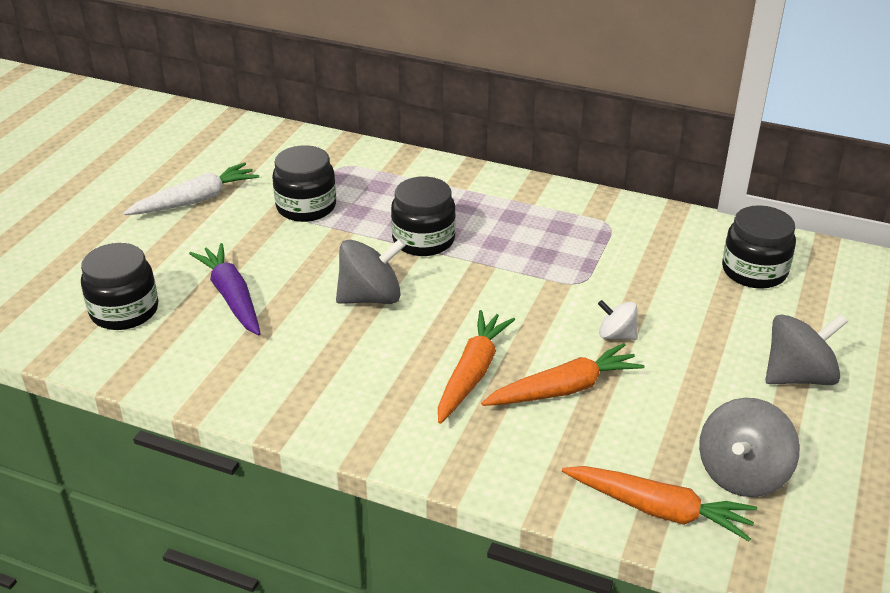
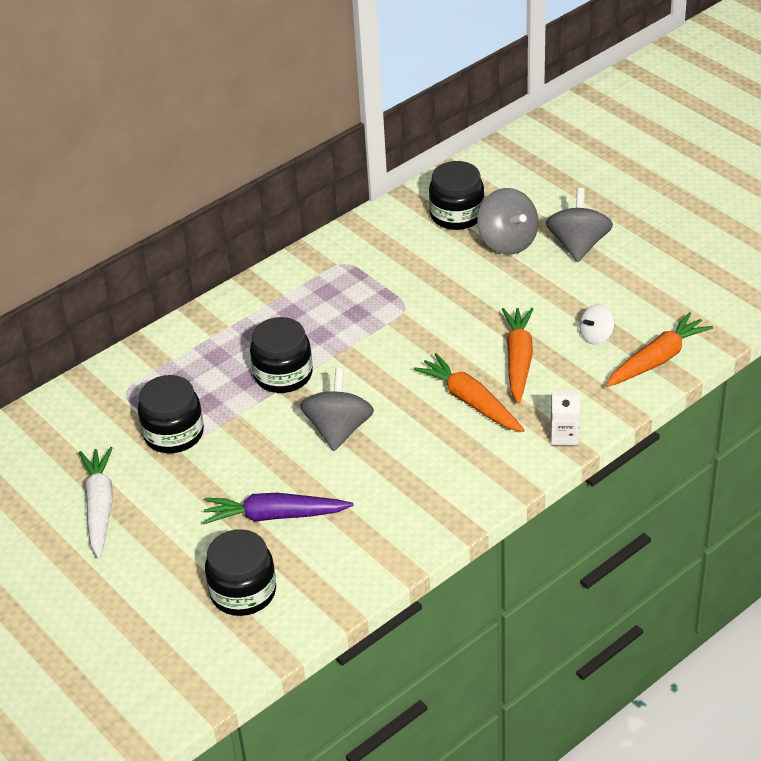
camera: 60 degrees left, 5 degrees up
white spinning top [598,300,638,340] -> white spinning top moved to [579,304,615,345]
grey spinning top [699,398,800,497] -> grey spinning top moved to [477,188,538,255]
none -> white carton [551,390,580,445]

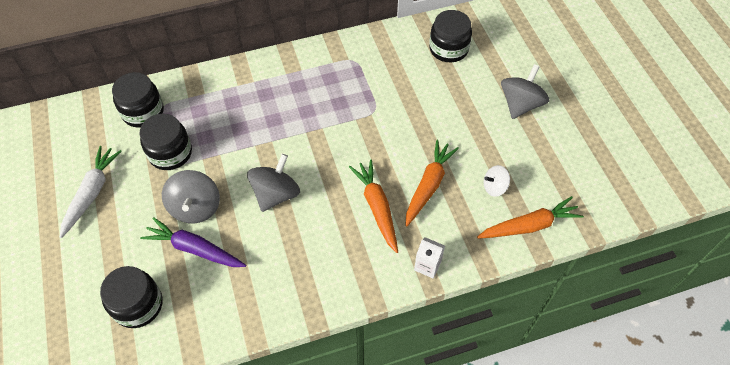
camera: 20 degrees right, 15 degrees up
black jar [250,317,313,393] -> black jar moved to [112,72,164,127]
grey spinning top [477,188,538,255] -> grey spinning top moved to [162,170,220,223]

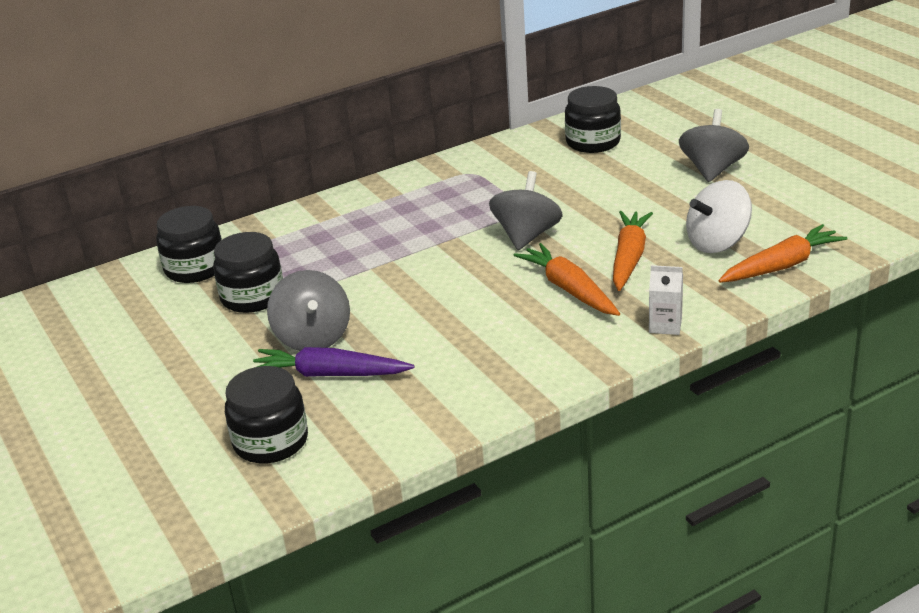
camera: 10 degrees left, 25 degrees down
white carrot [60,146,122,238] -> none
grey spinning top [247,154,300,212] -> grey spinning top moved to [489,171,563,250]
white spinning top [484,165,510,197] -> white spinning top [686,180,752,253], size x1.74

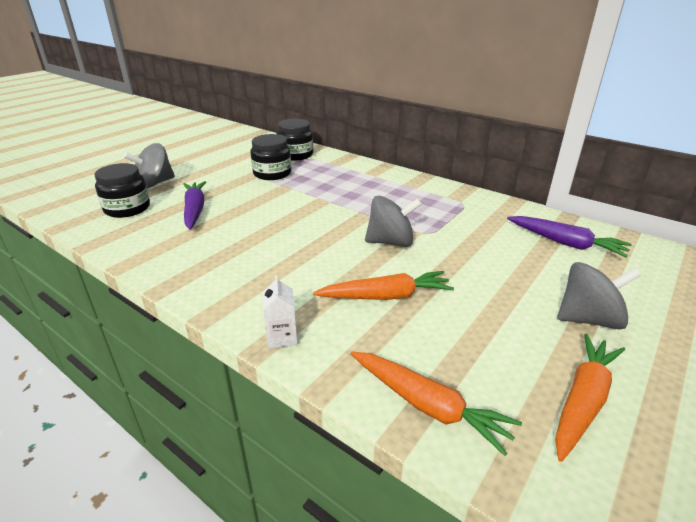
camera: 65 degrees right, 0 degrees up
grey spinning top [267,270,350,351] -> grey spinning top moved to [123,143,175,189]
orange carrot [513,243,620,316] -> orange carrot moved to [555,333,625,462]
black jar [565,86,621,153] -> purple carrot [507,216,632,258]
white spinning top [686,180,752,253] -> none

